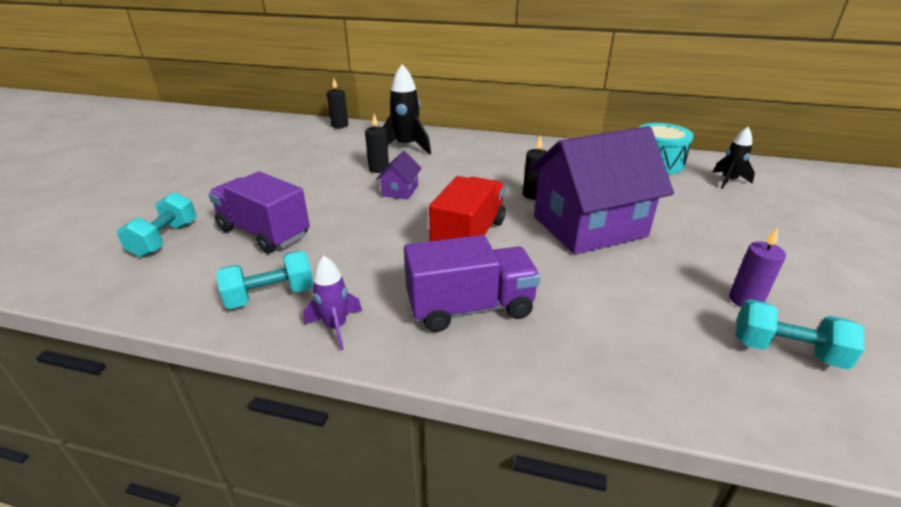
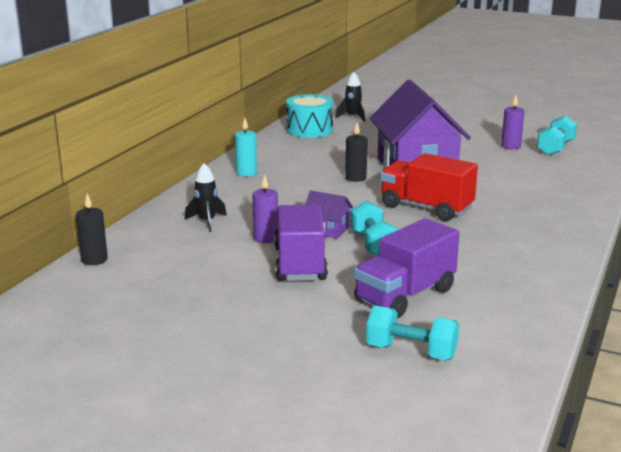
camera: 80 degrees left, 10 degrees down
turquoise dumbbell [216,251,313,309] -> turquoise dumbbell moved to [350,200,398,256]
purple rocket [303,256,362,351] -> none
black candle [365,114,389,173] -> purple candle [252,174,278,243]
black rocket [383,64,431,155] -> black rocket [185,163,227,232], size x0.62
purple truck [404,235,540,332] -> purple truck moved to [274,204,328,281]
none -> turquoise candle [235,118,257,176]

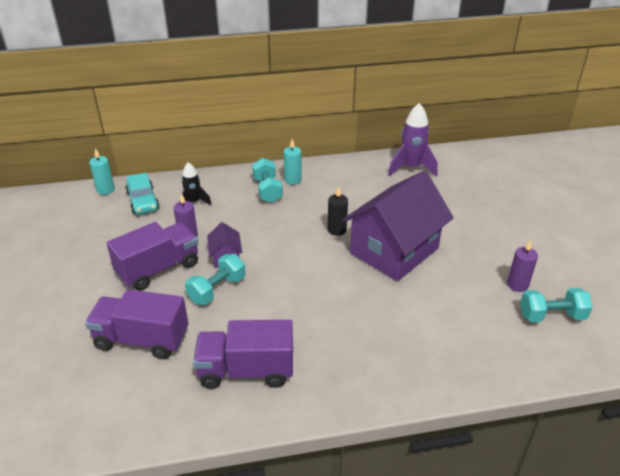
camera: 55 degrees right, 15 degrees up
black candle [76,194,108,265] -> turquoise candle [89,148,115,195]
turquoise drum [286,94,333,138] -> purple rocket [388,103,438,177]
black rocket [335,72,365,122] -> none
turquoise dumbbell [366,306,459,360] -> turquoise dumbbell moved to [252,158,283,203]
red truck [380,153,478,221] -> none
none -> turquoise car [125,173,160,214]
none -> purple truck [193,320,293,389]

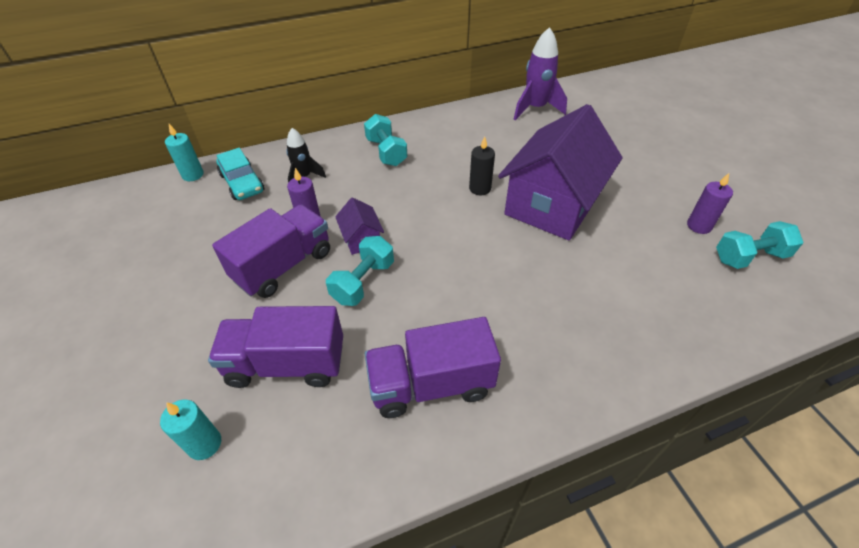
camera: 10 degrees left, 10 degrees up
turquoise candle [283,139,302,185] -> turquoise candle moved to [160,399,221,460]

